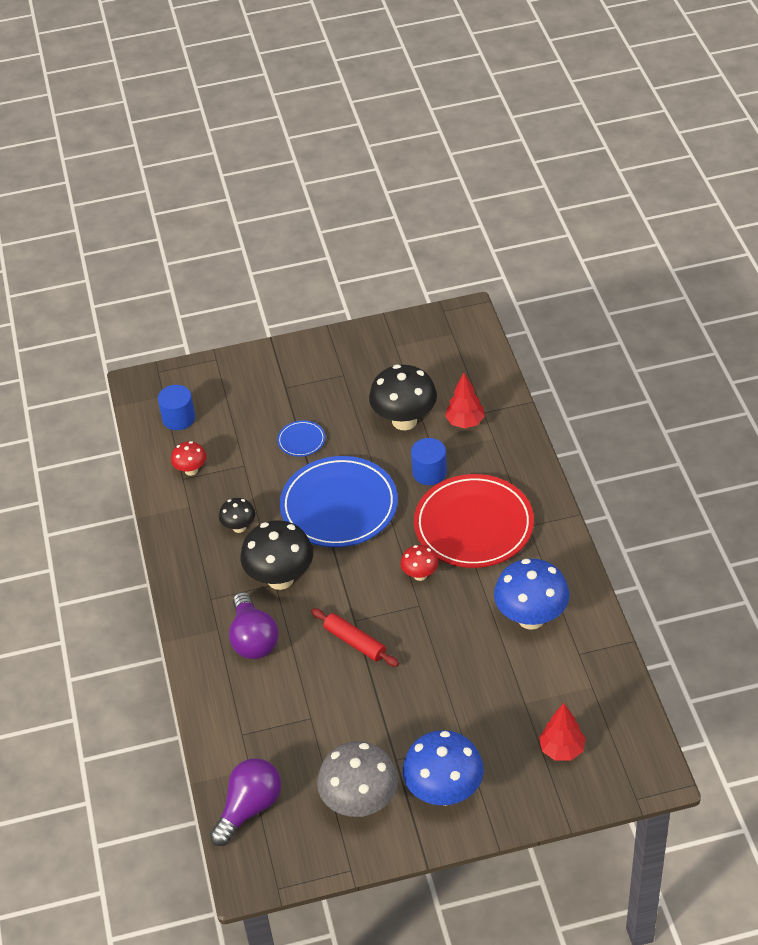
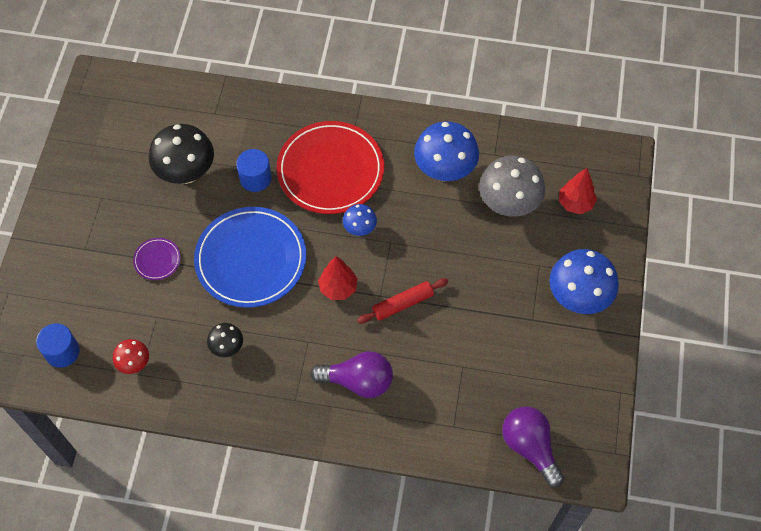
camera: 70 degrees left, 15 degrees up
black mushroom [240,520,313,590] -> none
blue plate [277,420,325,457] -> purple plate [133,238,181,280]
grey mushroom [317,741,398,817] -> grey mushroom moved to [479,156,545,217]
red mushroom [401,545,438,581] -> blue mushroom [343,204,377,236]
red tree [445,373,485,429] -> red tree moved to [318,256,358,300]

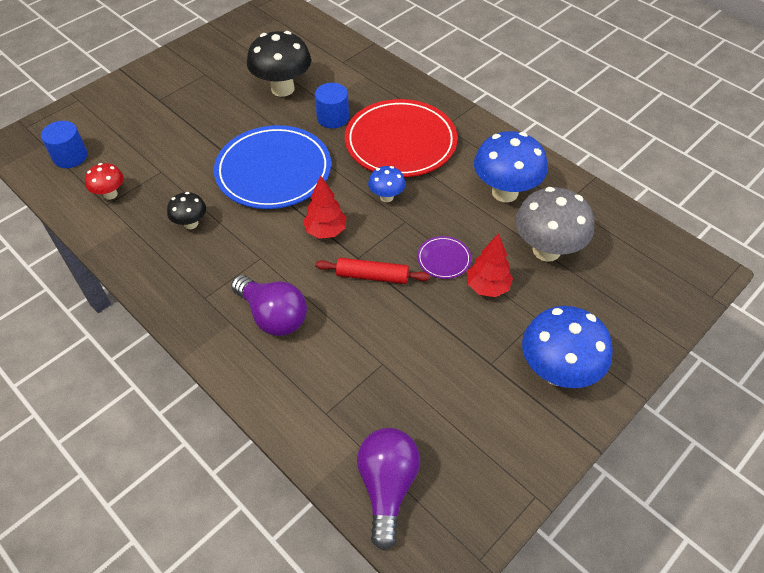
camera: 35 degrees right, 10 degrees down
purple plate [133,238,181,280] -> purple plate moved to [417,236,471,279]
red tree [559,168,597,214] -> red tree moved to [467,233,513,297]

